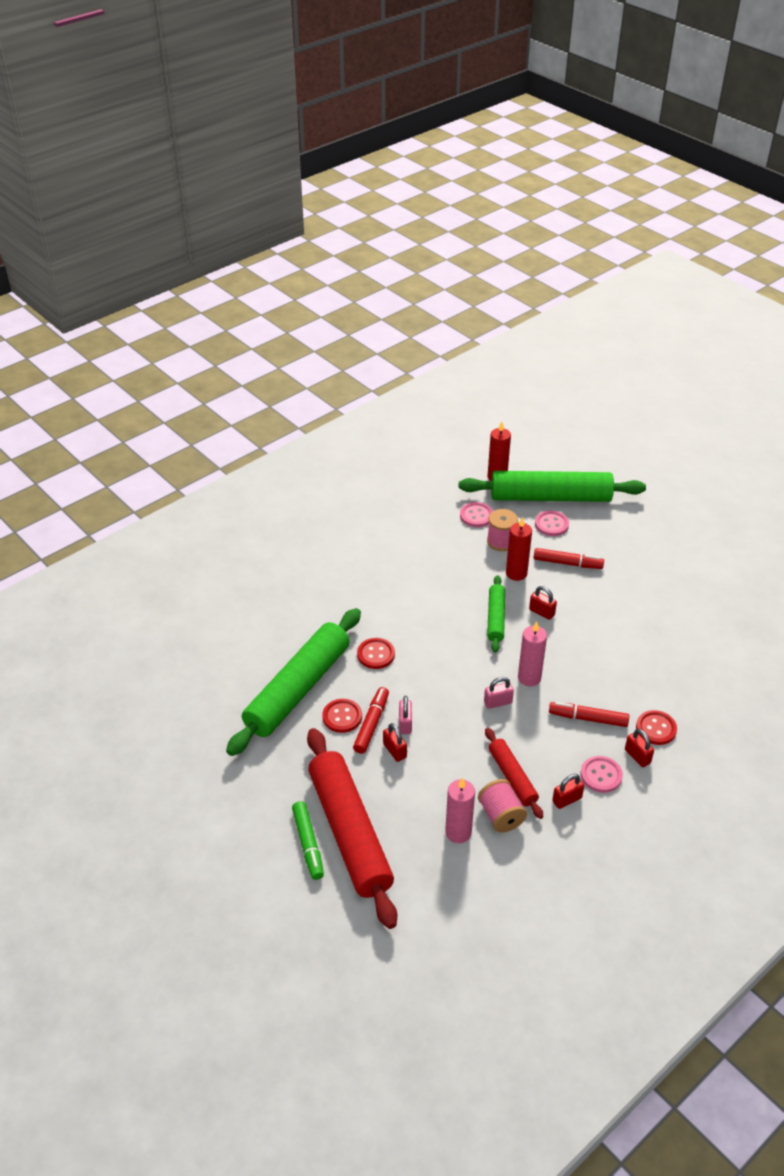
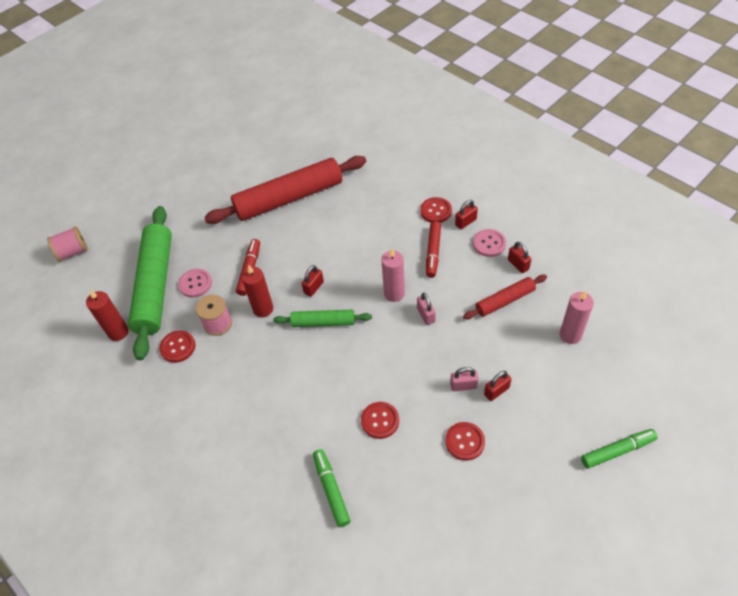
camera: 90 degrees left, 10 degrees up
green rolling pin [226,608,361,756] -> none
red rolling pin [307,728,397,929] -> red rolling pin moved to [204,156,366,224]
red marker [353,687,389,754] -> none
pink button [460,502,493,527] -> red button [159,330,195,363]
pink spool [478,779,527,833] -> pink spool moved to [47,226,88,262]
none -> green marker [313,449,350,527]

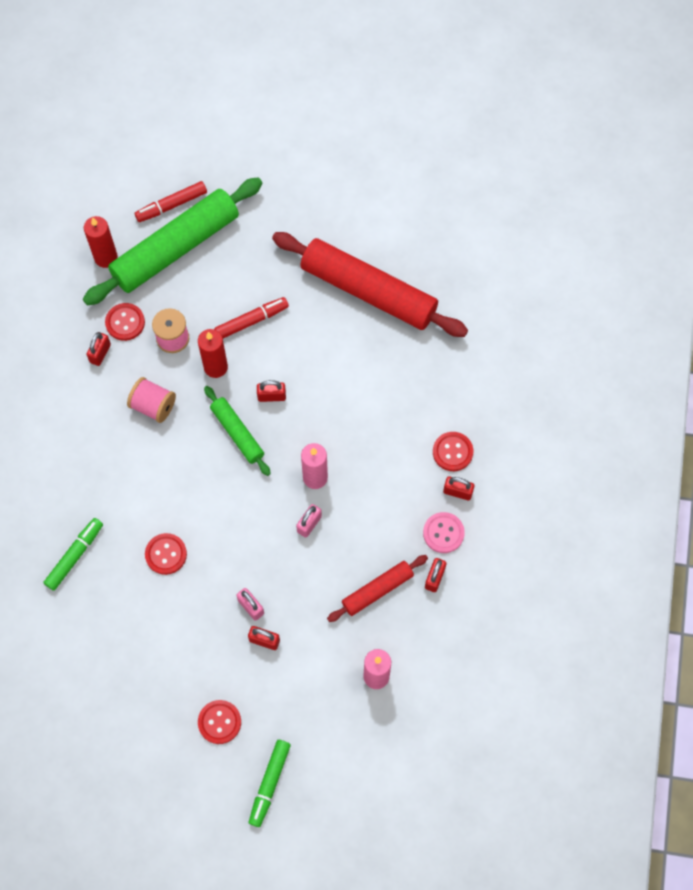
camera: 50 degrees right, 15 degrees up
pink spool [47,226,88,262] -> pink spool moved to [127,377,176,423]
pink button [178,269,212,298] -> none
red marker [426,221,441,278] -> red marker moved to [135,181,207,222]
red button [445,422,485,461] -> red button moved to [198,700,241,744]
red rolling pin [463,275,547,319] -> red rolling pin turned 60 degrees counterclockwise [327,555,428,622]
green marker [581,429,658,469] -> green marker turned 75 degrees clockwise [249,740,291,827]
none -> red padlock [86,332,111,366]

